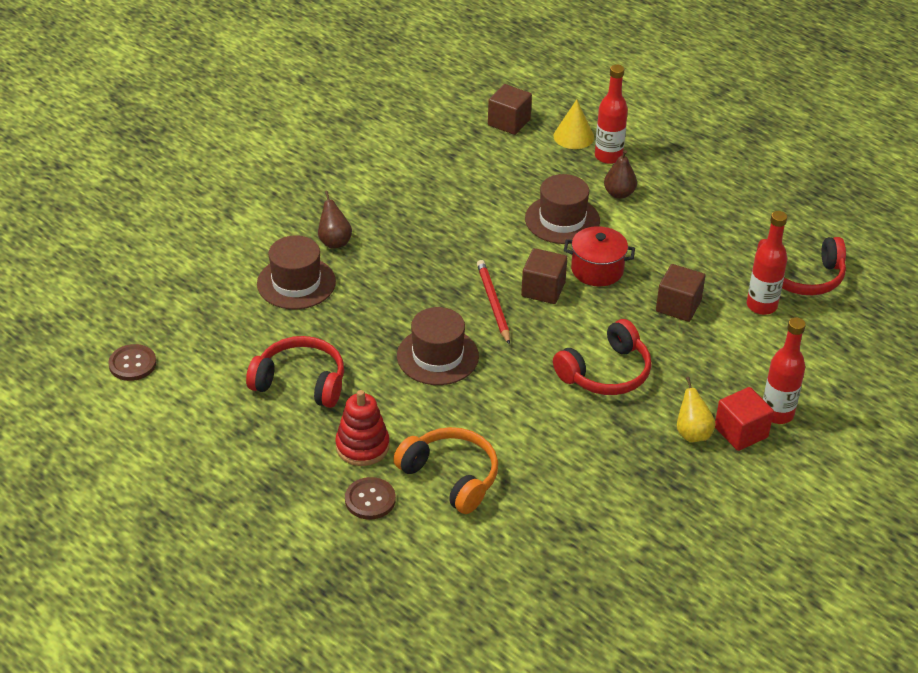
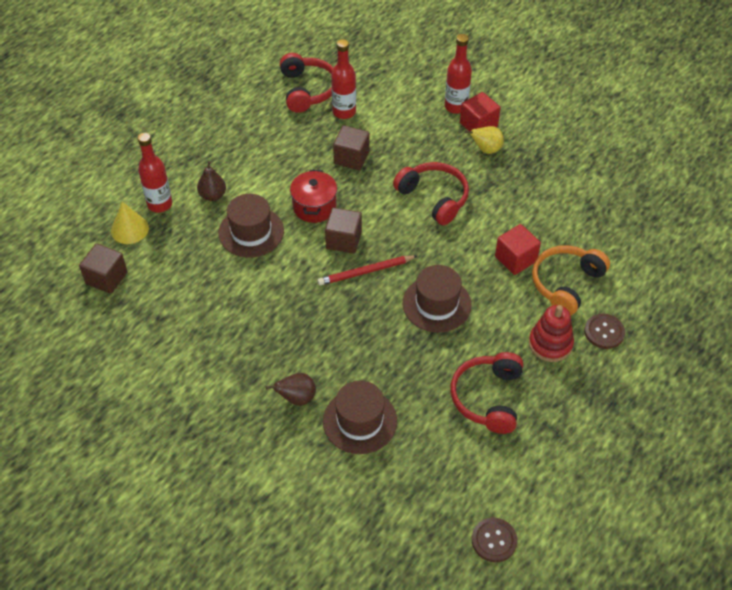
camera: 95 degrees left, 10 degrees up
none -> red cube [495,224,541,275]

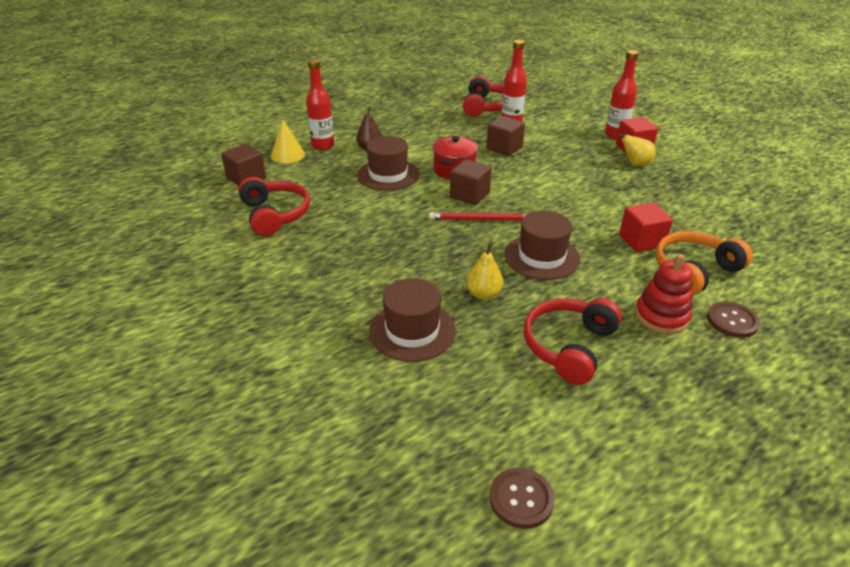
camera: 20 degrees right, 15 degrees down
brown pear [266,373,316,406] -> none
red headphones [393,162,469,225] -> red headphones moved to [238,177,310,236]
none -> yellow pear [467,243,503,300]

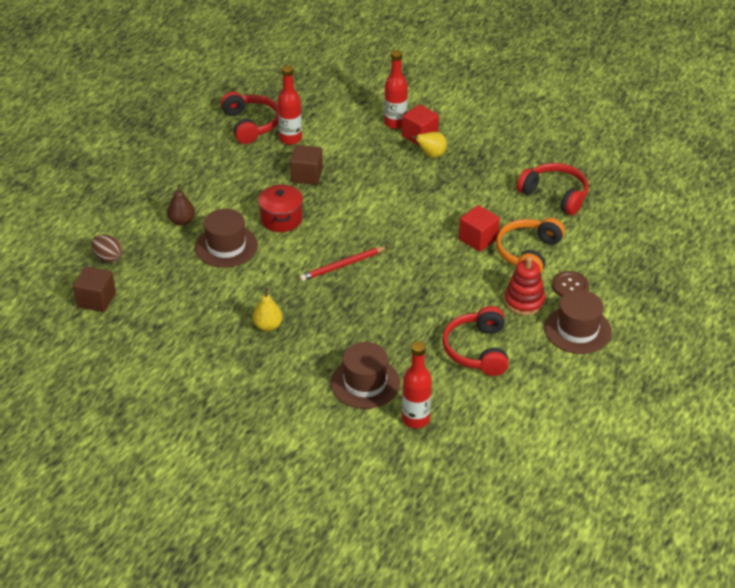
camera: 30 degrees left, 5 degrees up
red headphones [238,177,310,236] -> red headphones moved to [517,163,589,215]
yellow cone [271,119,305,163] -> brown egg [91,235,123,263]
red bottle [306,59,334,150] -> red bottle moved to [402,341,432,428]
brown cube [450,159,492,205] -> none
yellow pear [467,243,503,300] -> yellow pear moved to [253,288,282,331]
brown button [489,468,554,529] -> none
brown hat [504,211,580,280] -> brown hat moved to [544,290,612,354]

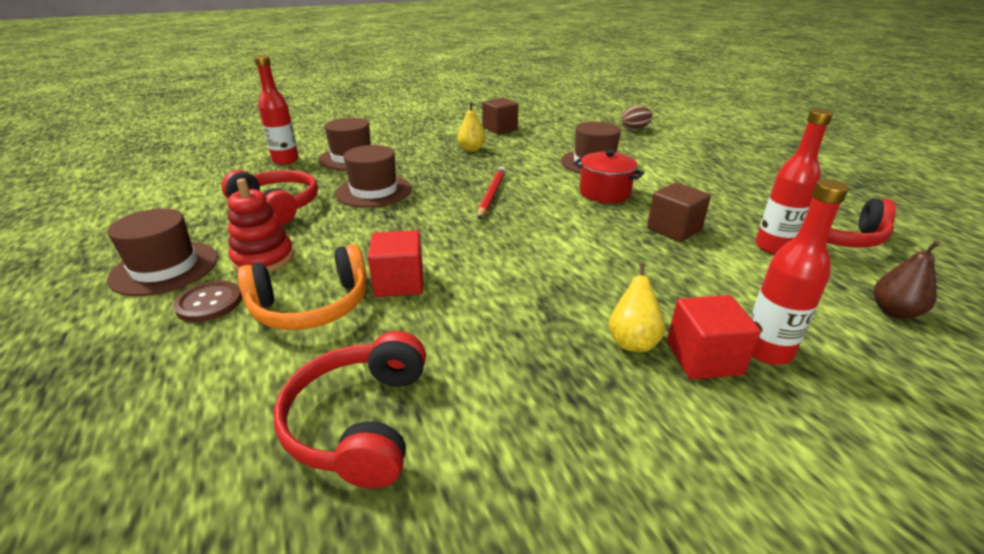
camera: 130 degrees right, 10 degrees down
brown cube [73,266,116,312] -> brown cube moved to [482,98,518,134]
brown pear [167,184,195,226] -> brown pear moved to [874,241,940,319]
orange headphones [496,218,565,273] -> orange headphones turned 90 degrees clockwise [238,244,367,330]
red headphones [517,163,589,215] -> red headphones turned 105 degrees clockwise [274,331,426,489]
none -> brown hat [336,145,412,208]

